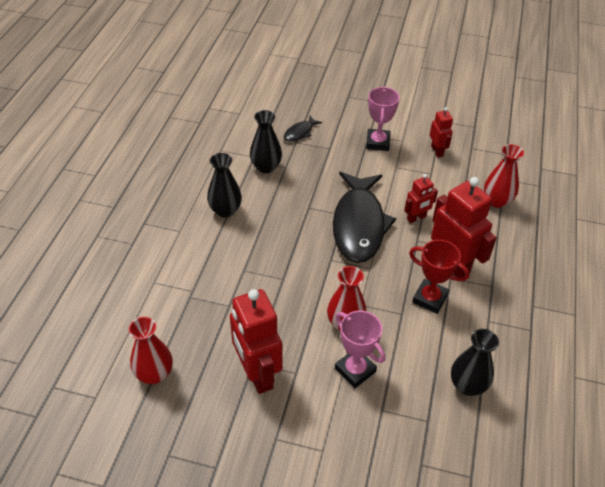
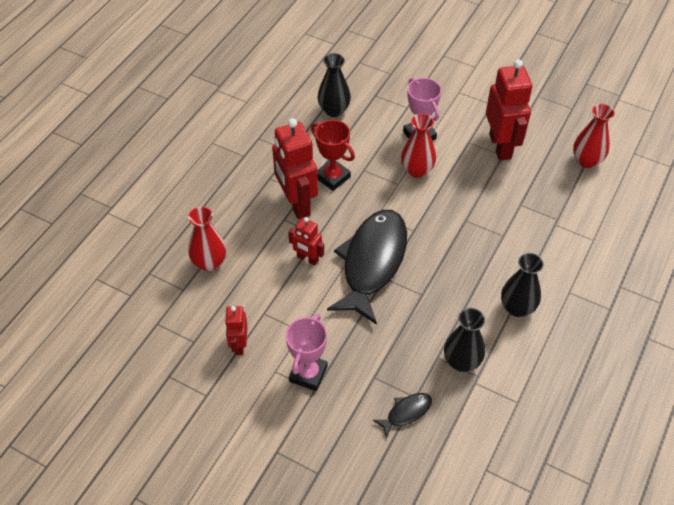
camera: 165 degrees left, 5 degrees up
red robot [404,174,438,223] -> red robot turned 135 degrees counterclockwise [288,217,324,266]

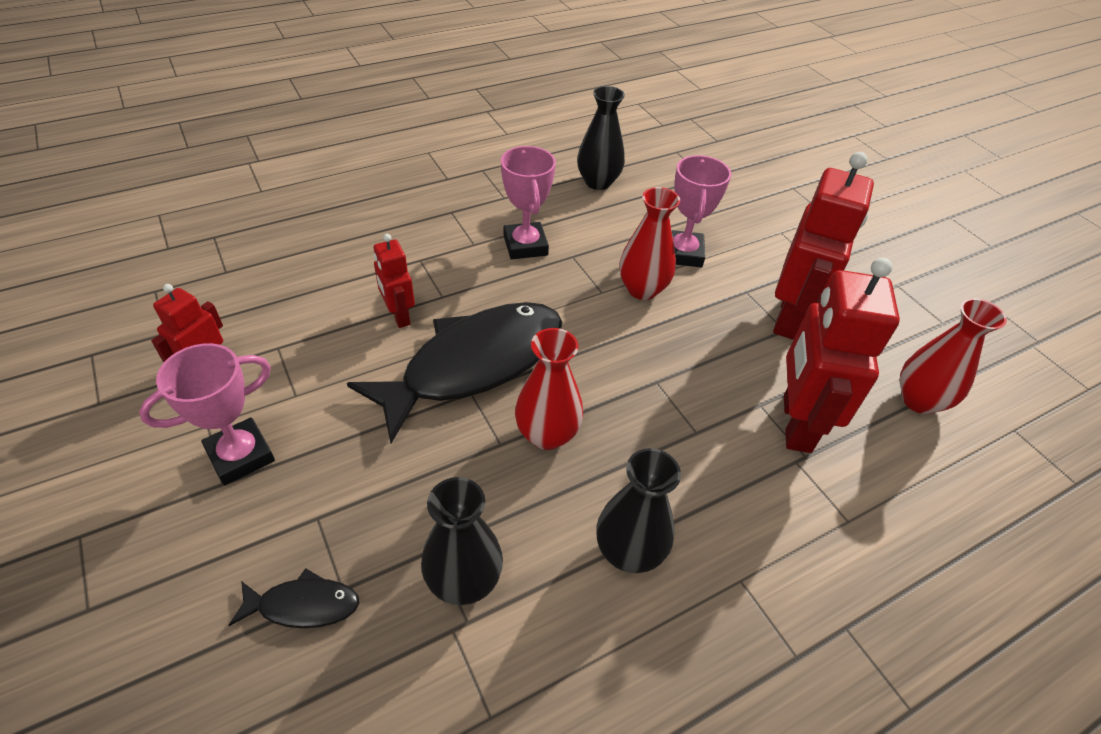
camera: 30 degrees right, 5 degrees down
red vase [188,207,226,271] -> red vase moved to [515,328,583,450]
red robot [272,118,318,219] -> red robot moved to [784,258,900,453]
red trophy [311,120,355,191] -> pink trophy [501,146,556,259]

